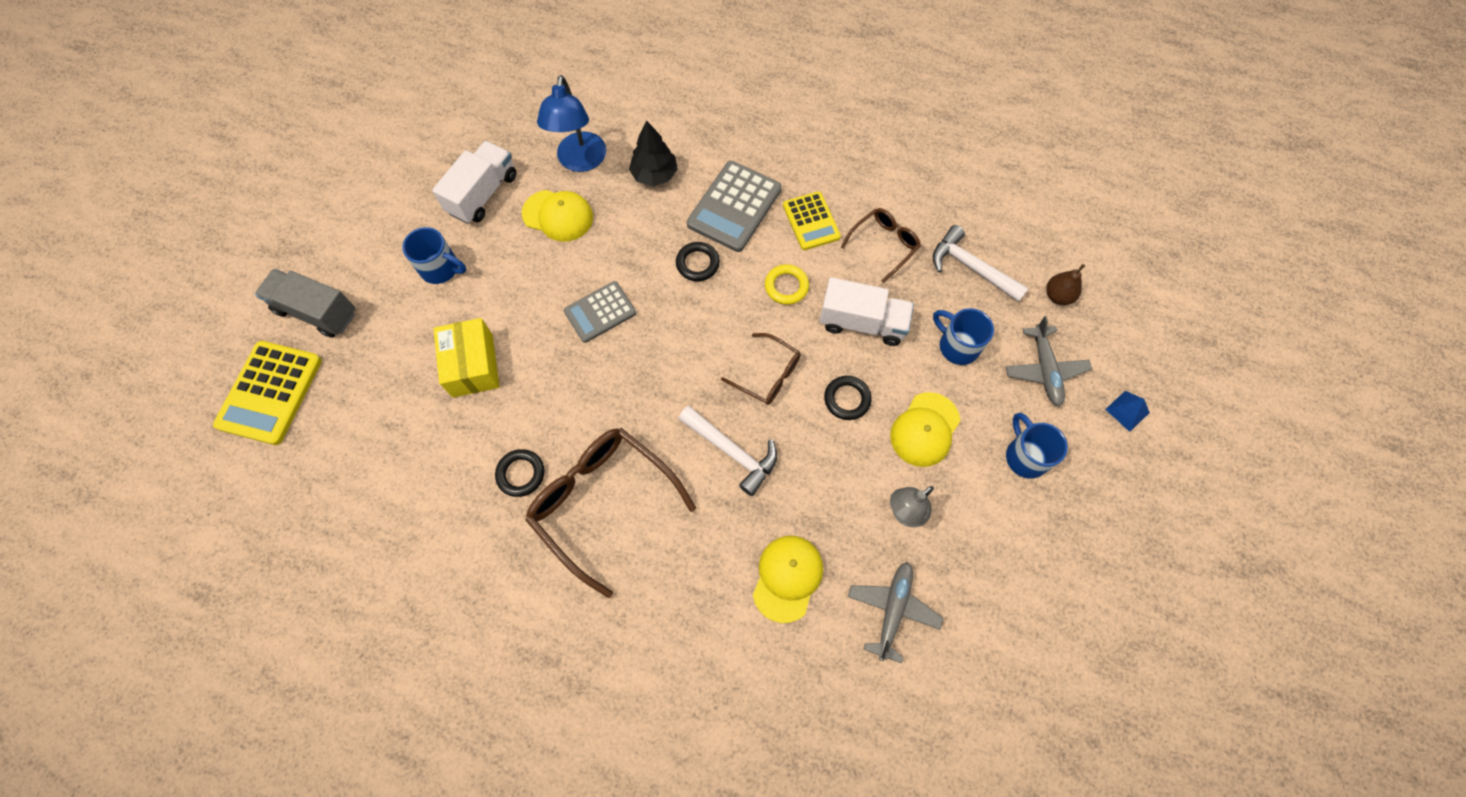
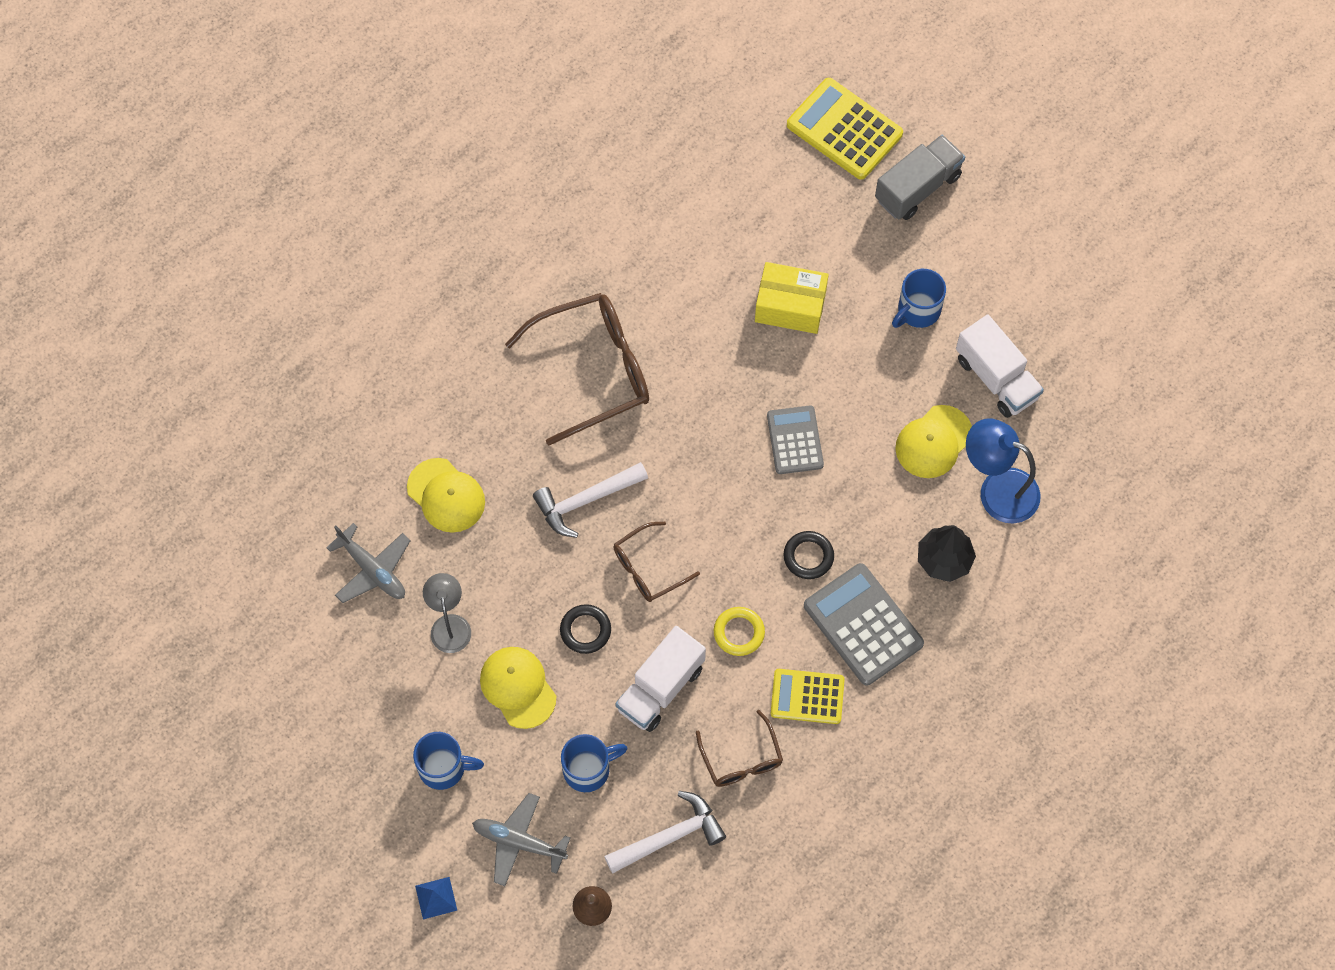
camera: 115 degrees right, 0 degrees up
black ring [495,449,544,497] -> none

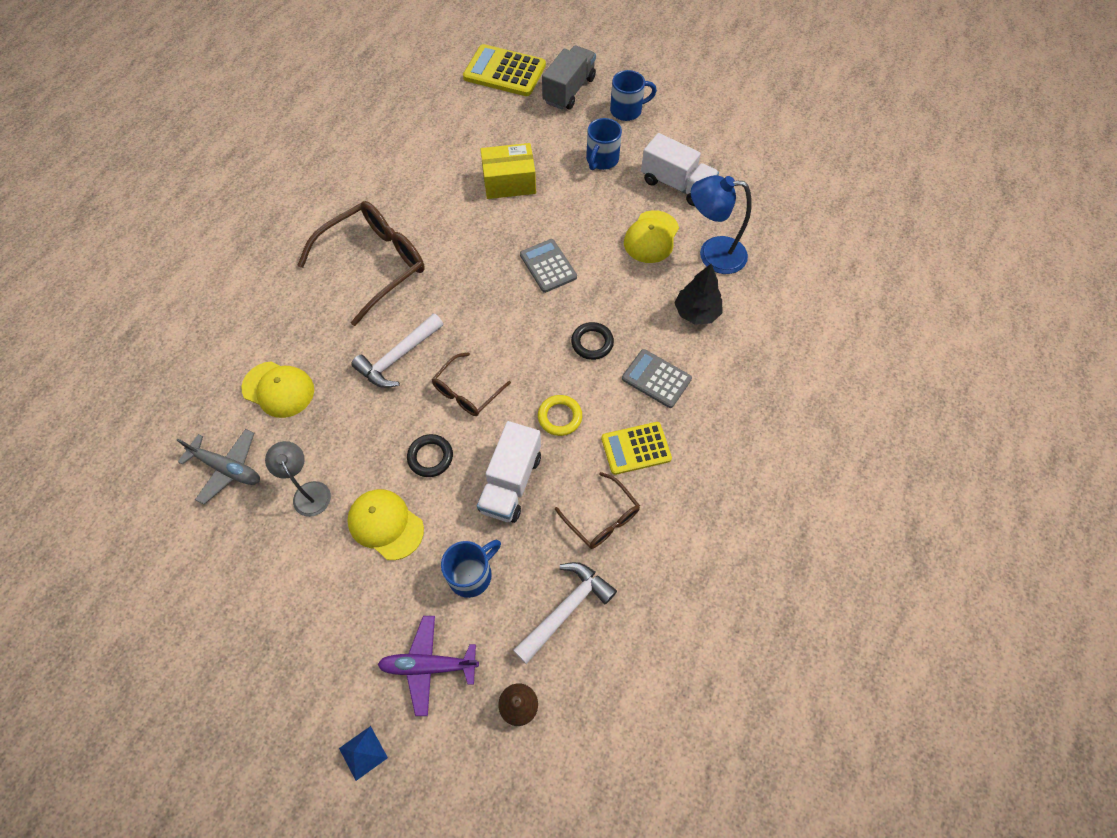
camera: 20 degrees left, 5 degrees down
blue mug [413,732,484,790] -> blue mug moved to [610,70,657,121]
grey plane [472,793,571,886] -> purple plane [377,616,479,716]
grey calculator [804,563,924,686] -> grey calculator [622,349,692,408], size x0.65

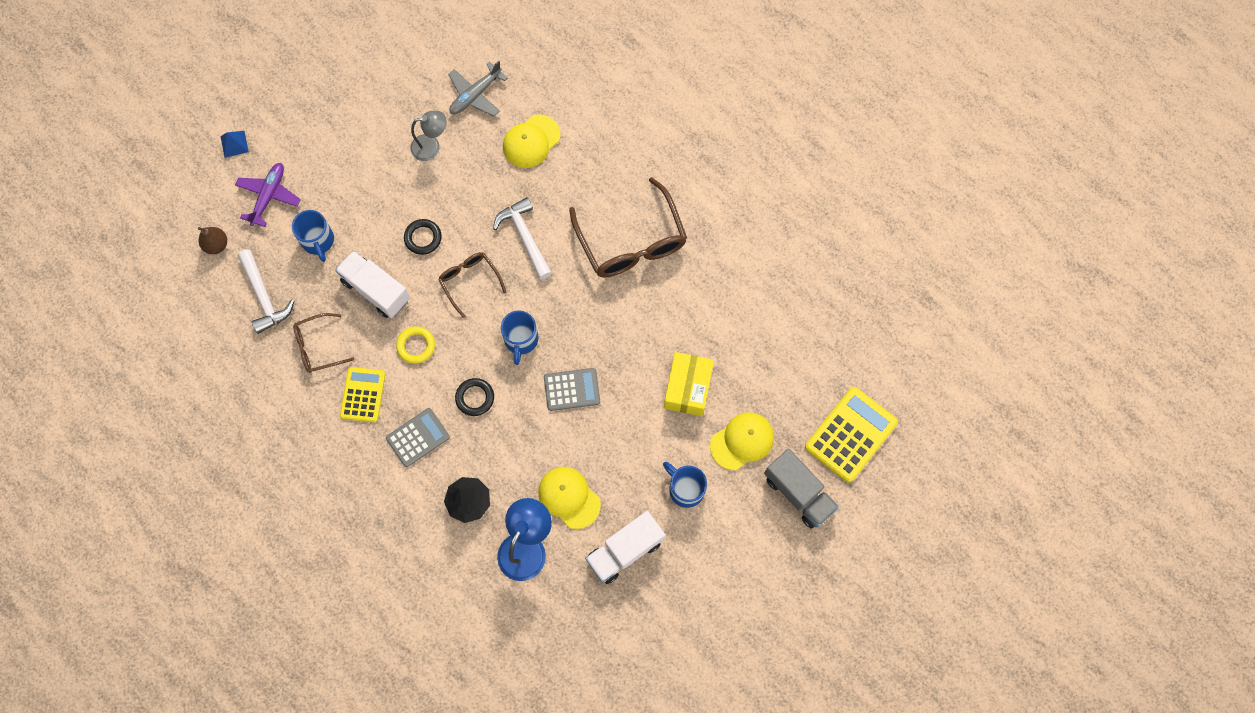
camera: 110 degrees right, 10 degrees up
yellow cap [347,489,424,560] -> yellow cap moved to [710,412,774,470]
blue mug [610,70,657,121] -> blue mug moved to [501,311,538,365]

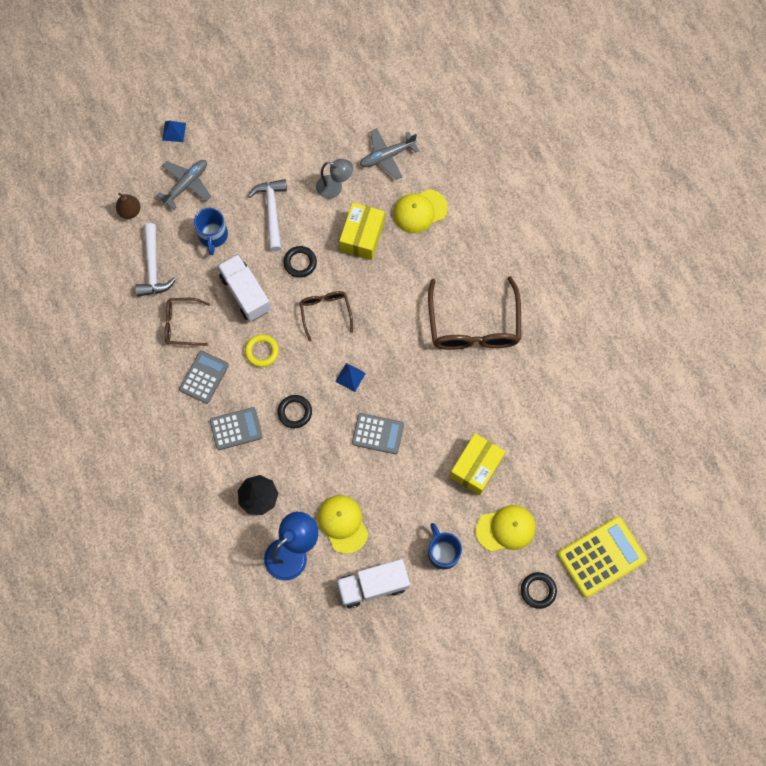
camera: 20 degrees right, 0 degrees up
purple plane [235,163,301,227] -> grey plane [156,160,211,209]
yellow calculator [340,367,386,422] -> grey calculator [179,351,229,404]
white hammer [493,197,552,280] -> white hammer moved to [248,179,287,251]
blue mug [501,311,538,365] -> blue pyramid [335,363,366,392]
grey truck [764,449,839,529] -> black ring [521,572,557,609]
none -> yellow box [339,202,385,260]

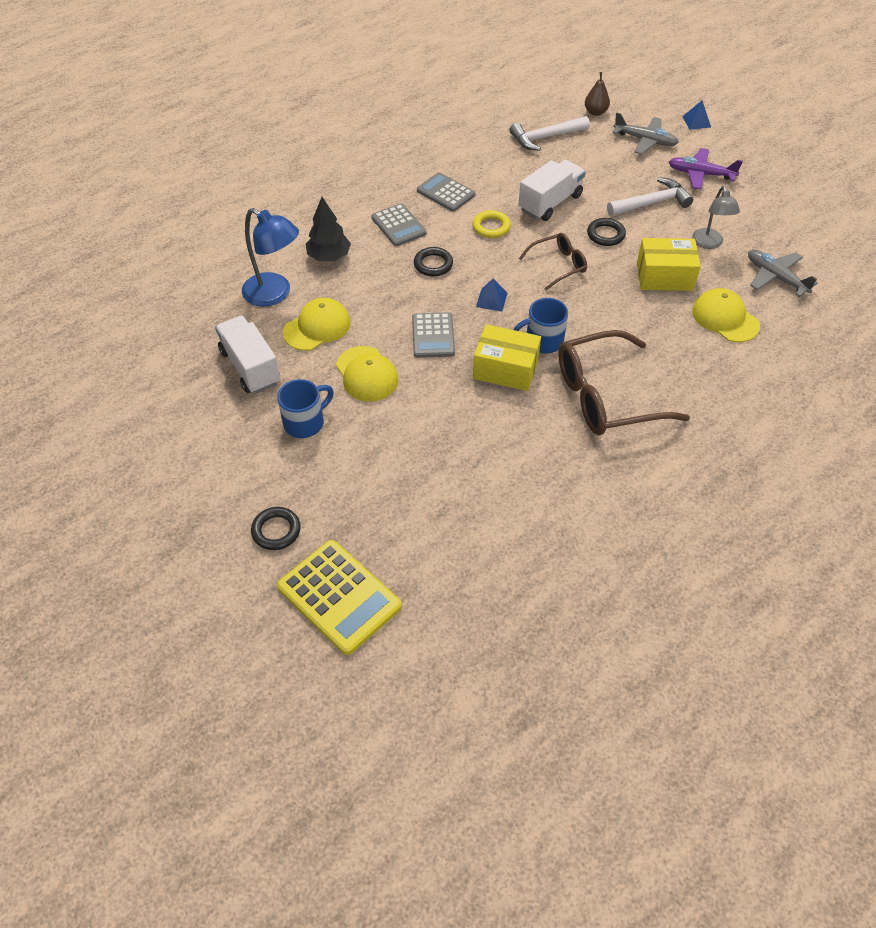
camera: 75 degrees right, 20 degrees down
brown glasses [165,298,210,346] -> none
grey calculator [179,351,229,404] -> grey calculator turned 150 degrees counterclockwise [417,172,475,212]
blue mug [194,208,228,255] -> blue mug moved to [514,298,568,354]
yellow box [450,433,506,495] -> yellow box moved to [473,324,541,391]
yellow cap [476,505,536,552] -> yellow cap moved to [336,346,398,402]
none -> purple plane [669,148,743,190]

